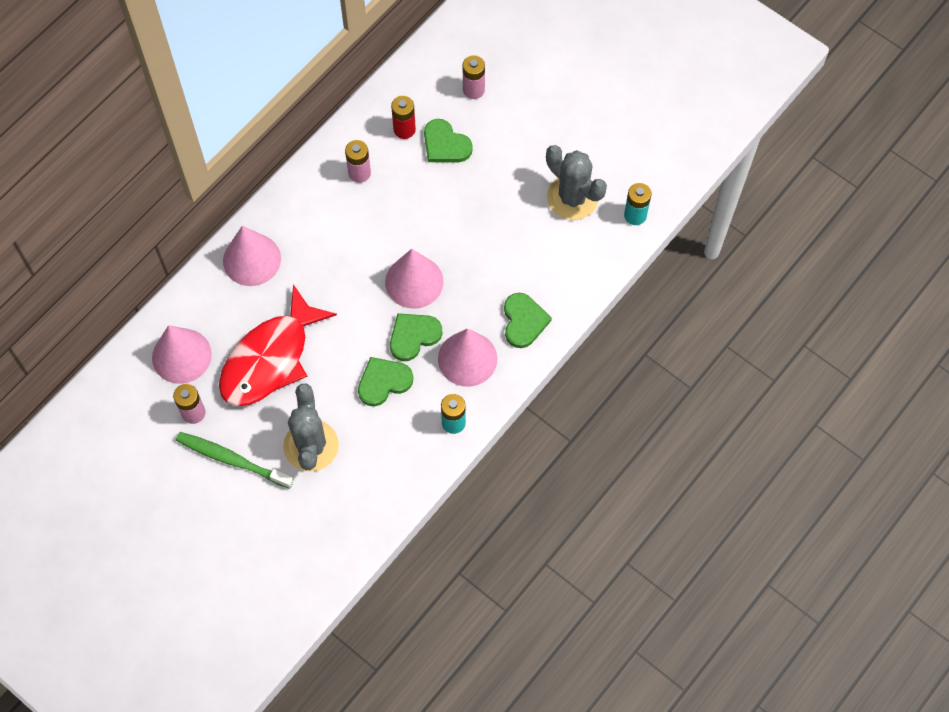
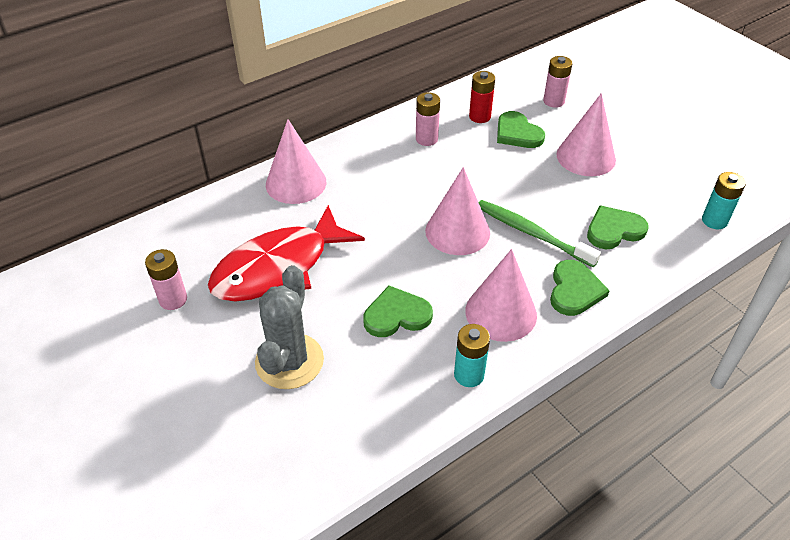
camera: 15 degrees right, 20 degrees down
pink cone [152,325,212,384] -> pink cone moved to [556,93,616,176]
green toothbrush [176,432,294,489] -> green toothbrush moved to [478,200,601,267]
green heart [390,313,443,361] -> green heart moved to [587,205,648,249]
grey cactus [546,145,607,220] -> none

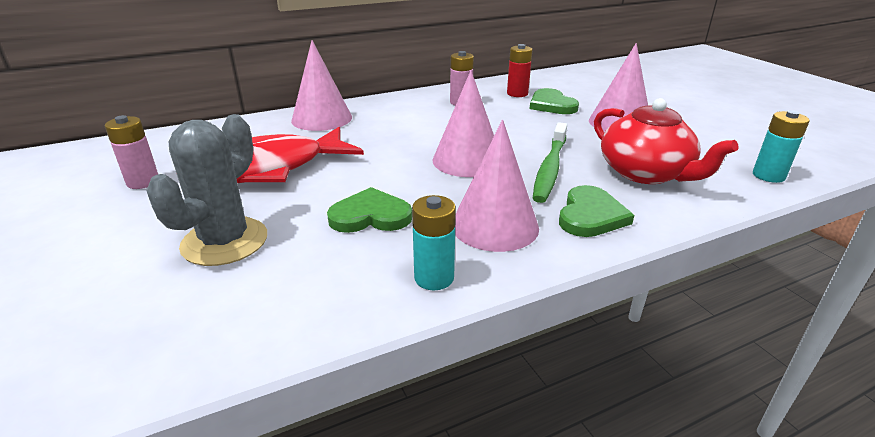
camera: 10 degrees right, 15 degrees down
green toothbrush [478,200,601,267] -> green toothbrush turned 120 degrees counterclockwise [533,122,567,203]
pink battery [543,56,572,108] -> none
green heart [587,205,648,249] -> red teapot [594,98,739,184]

